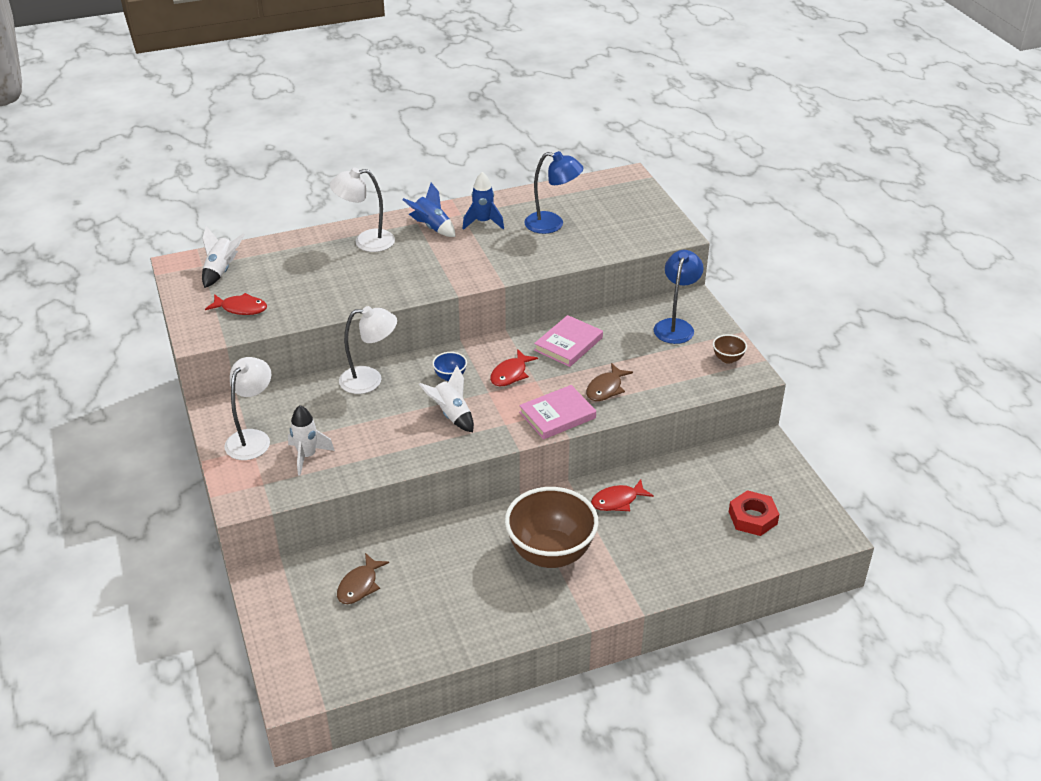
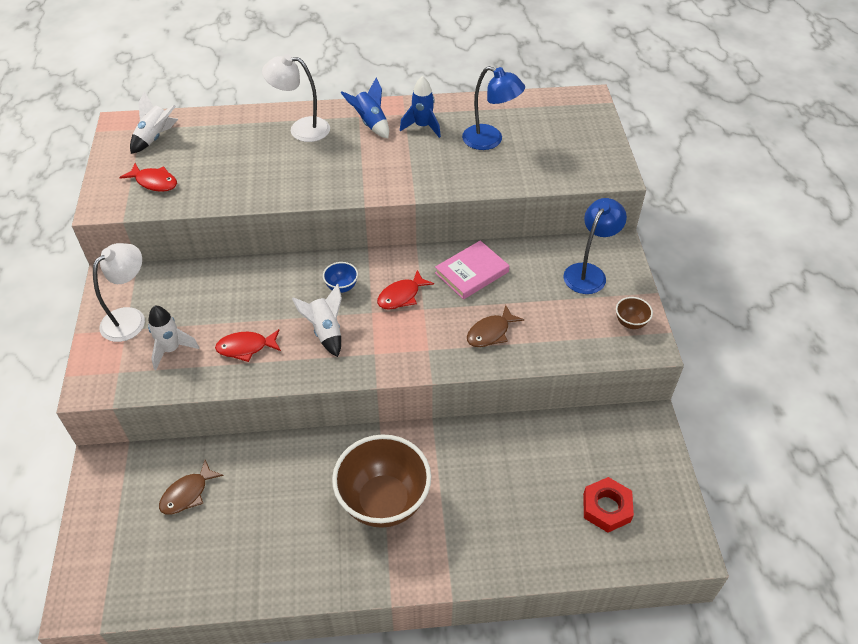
camera: 15 degrees right, 10 degrees up
white lamp [339,306,397,394] -> none
pink book [519,385,596,439] -> none
red fish [591,479,654,511] -> red fish moved to [215,329,281,362]

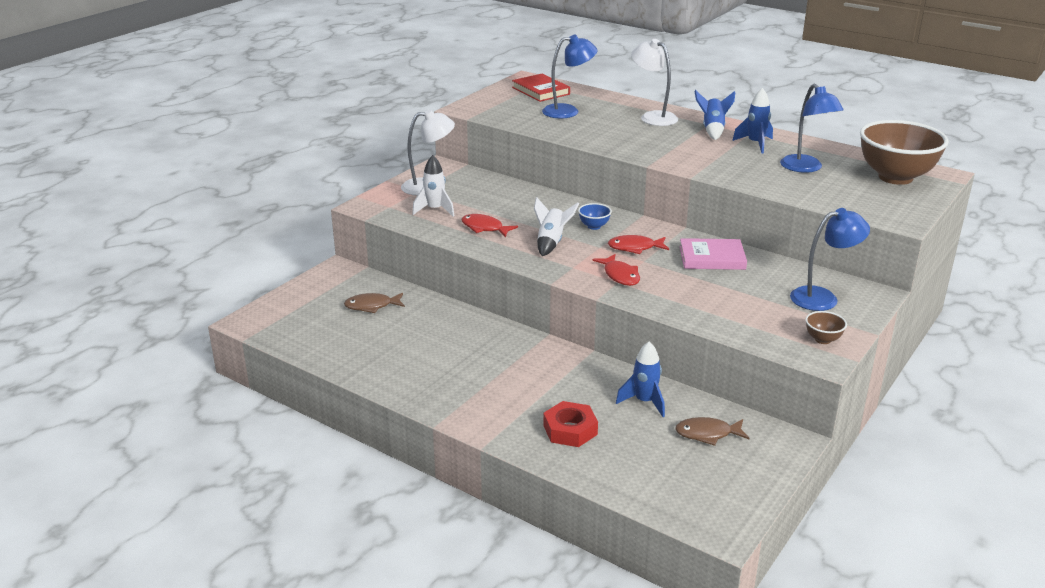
camera: 40 degrees right, 20 degrees down
red fish [119,163,177,192] -> red fish moved to [593,254,640,286]
white rocket [130,91,178,154] -> red book [512,74,570,102]
brown bowl [332,434,431,528] -> brown bowl moved to [860,120,949,185]
brown fish [467,305,524,347] -> brown fish moved to [675,417,749,446]
red nut [583,477,634,533] -> red nut moved to [543,401,598,447]
none -> blue lamp [542,35,597,119]
none -> blue rocket [616,342,665,417]

